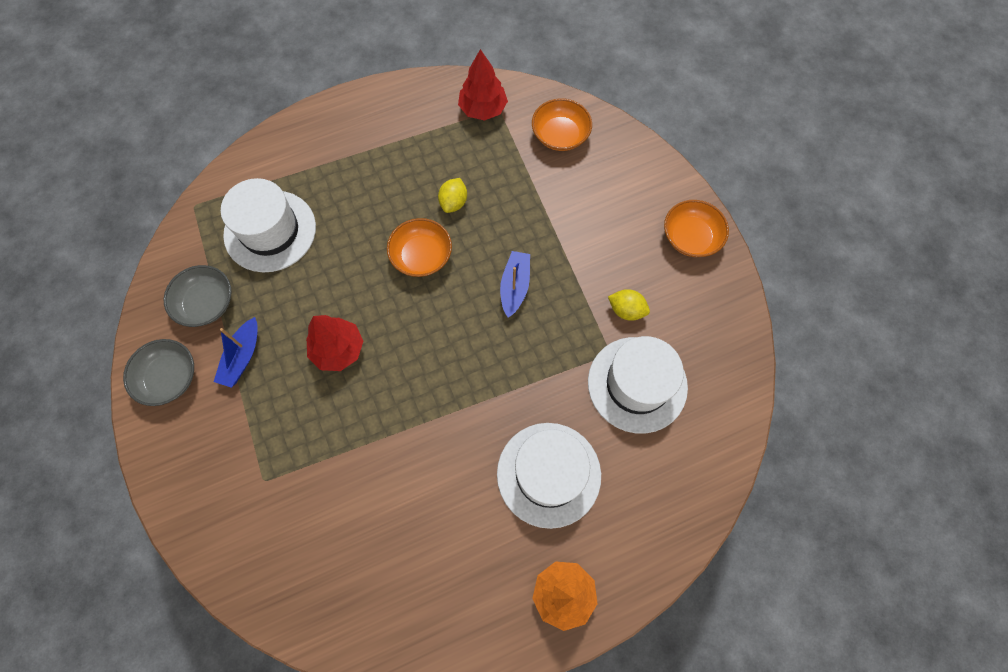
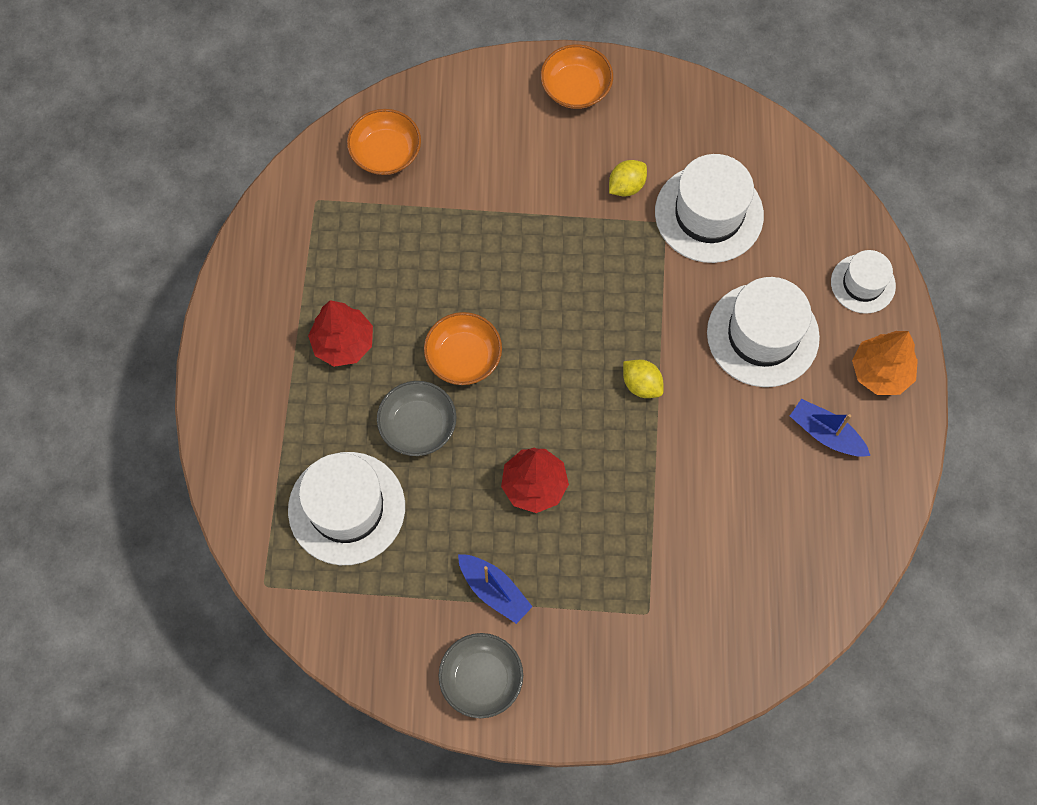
camera: 65 degrees left, 0 degrees up
grey bowl [164,265,232,327] -> grey bowl moved to [377,381,456,456]
yellow lemon [438,178,467,213] -> yellow lemon moved to [623,360,664,398]
red tree [458,49,508,121] -> red tree moved to [308,300,373,367]
blue boat [500,251,530,318] -> blue boat moved to [790,399,870,457]
none -> white hat [831,250,896,314]

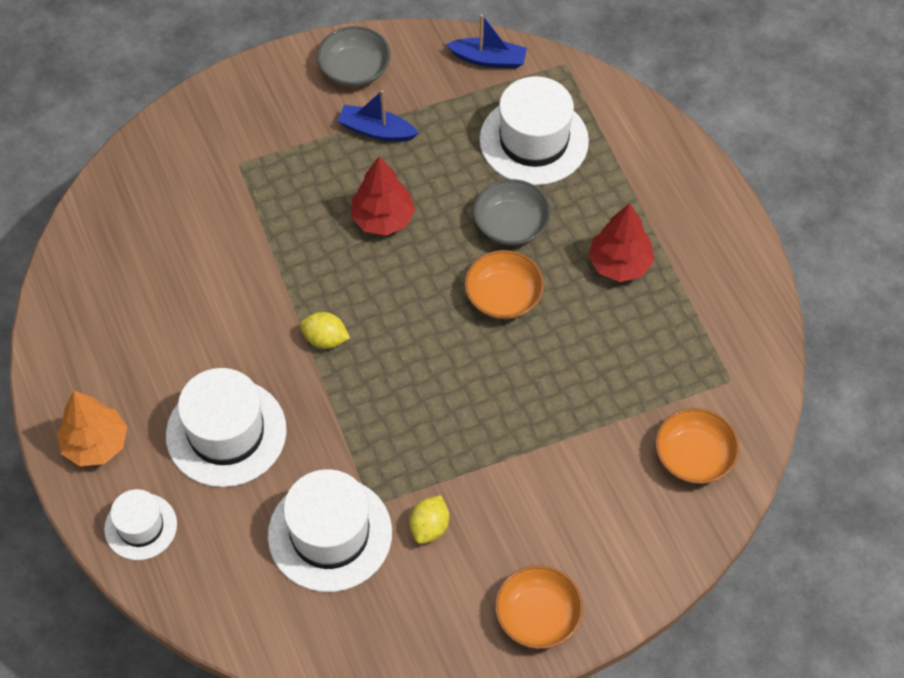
camera: 155 degrees right, 10 degrees down
blue boat [790,399,870,457] -> blue boat moved to [446,14,527,69]

